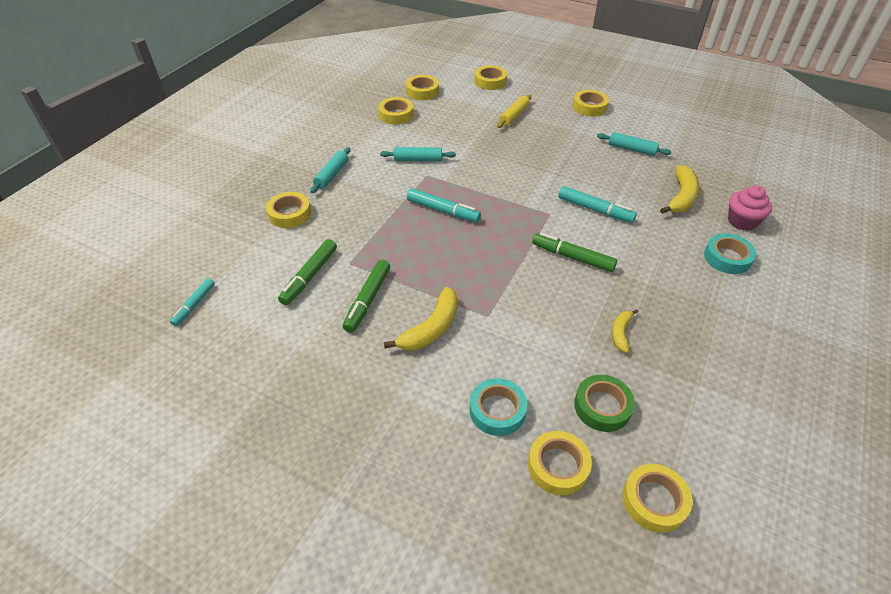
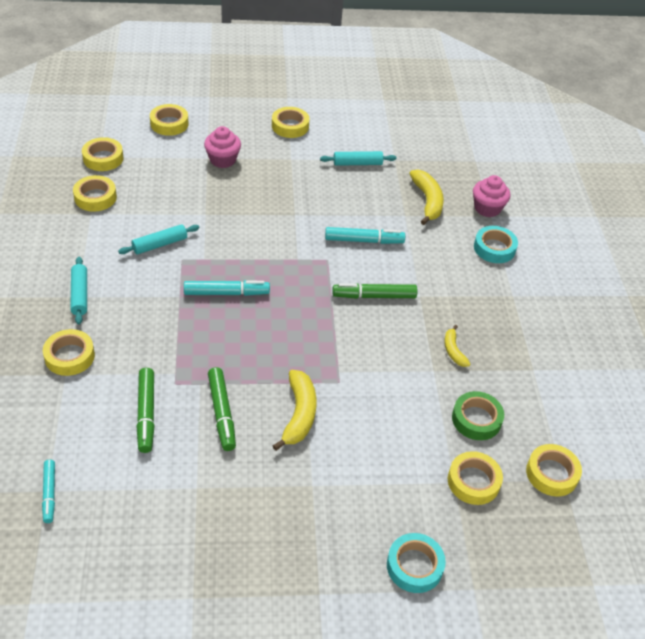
camera: 35 degrees left, 0 degrees up
turquoise tape [470,378,528,436] -> turquoise tape moved to [387,533,446,593]
yellow rolling pin [497,94,531,128] -> pink cupcake [204,126,241,168]

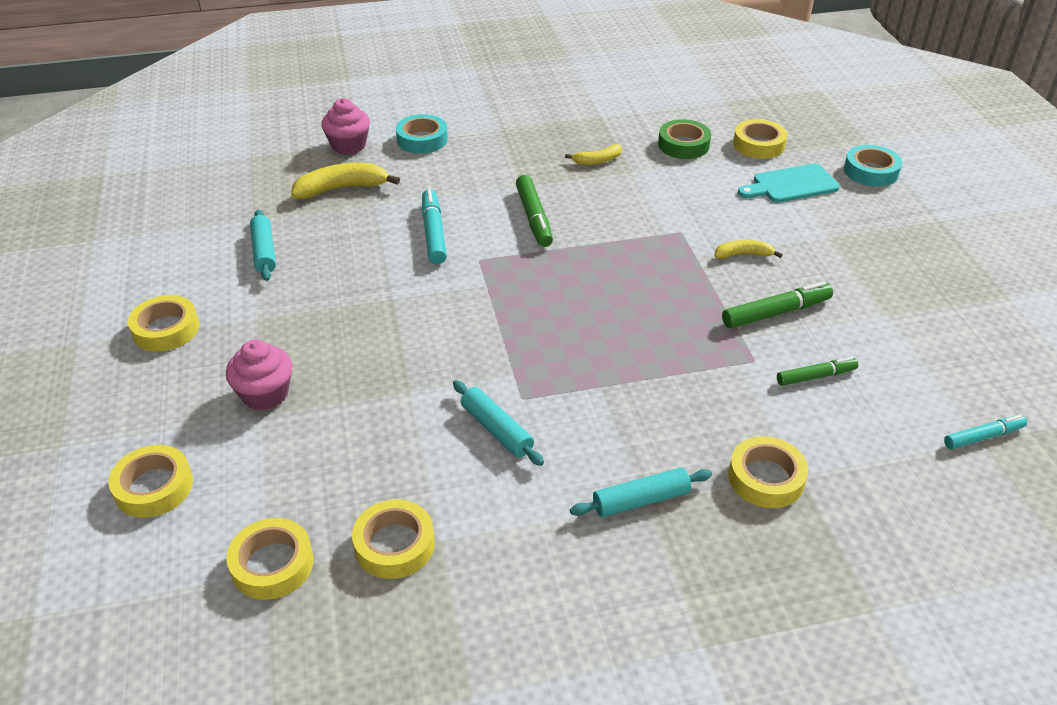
camera: 95 degrees left, 5 degrees down
green marker [136,368,155,453] -> green marker [777,357,858,386], size x0.66
turquoise marker [184,280,270,296] -> none
yellow banana [273,370,316,451] -> yellow banana [715,240,783,259], size x0.58
yellow tape [526,444,582,497] -> none
none -> turquoise cutting board [738,163,840,203]

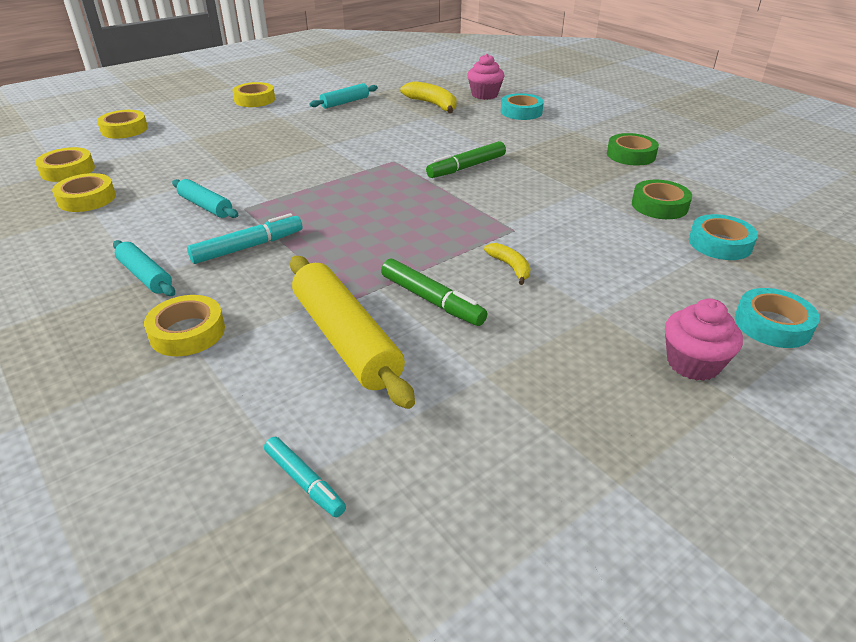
camera: 65 degrees right, 5 degrees down
pink cupcake [226,340,292,411] -> pink cupcake moved to [665,299,743,381]
turquoise marker [422,189,447,264] -> turquoise marker moved to [187,213,302,264]
turquoise rolling pin [453,380,544,466] -> turquoise rolling pin turned 75 degrees counterclockwise [172,179,238,218]
yellow banana [565,144,622,165] -> none
yellow tape [733,119,787,159] -> turquoise tape [689,214,758,260]
turquoise cutting board [738,163,840,203] -> none
green marker [777,357,858,386] -> yellow rolling pin [290,256,415,409]
none -> green tape [607,133,659,166]

